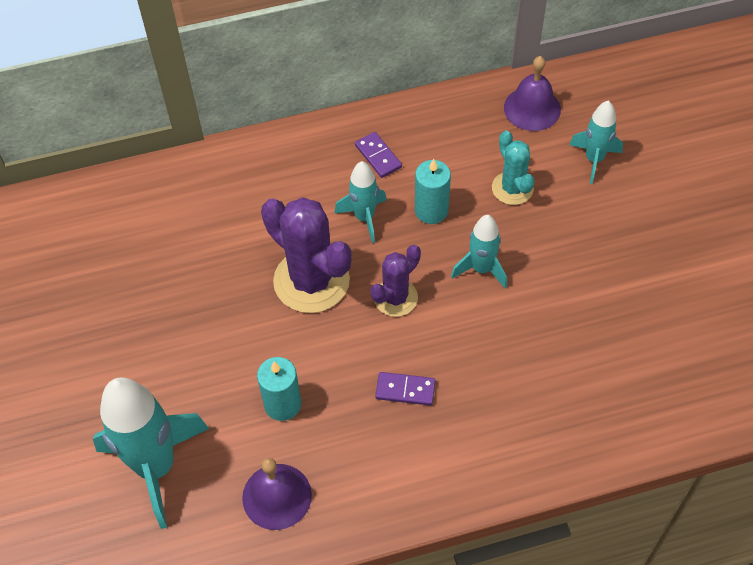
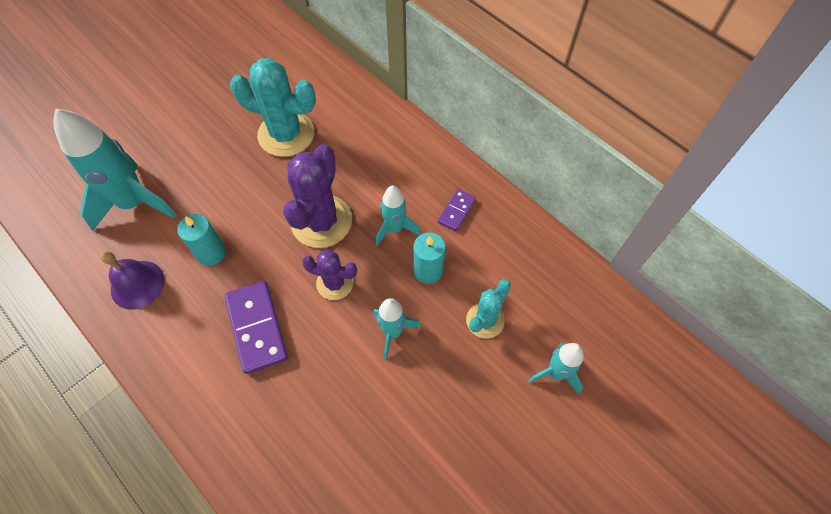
camera: 60 degrees right, 5 degrees up
purple domino [375,372,436,406] -> purple domino [225,281,288,374], size x1.84
purple bell [504,56,561,131] -> none
none -> turquoise cactus [230,58,316,157]

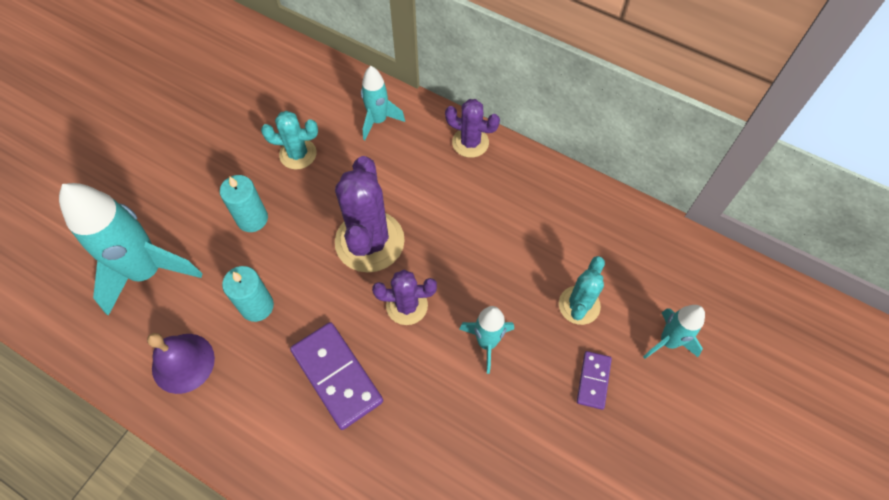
camera: 15 degrees left, 0 degrees up
turquoise cactus [230,58,316,157] -> turquoise cactus [261,111,318,170], size x0.57
turquoise rocket [376,186,421,246] -> turquoise rocket moved to [361,66,405,140]
turquoise candle [413,233,446,284] -> turquoise candle moved to [220,175,268,232]
purple domino [438,189,476,231] -> purple domino moved to [577,351,612,410]
none -> purple cactus [445,99,500,158]

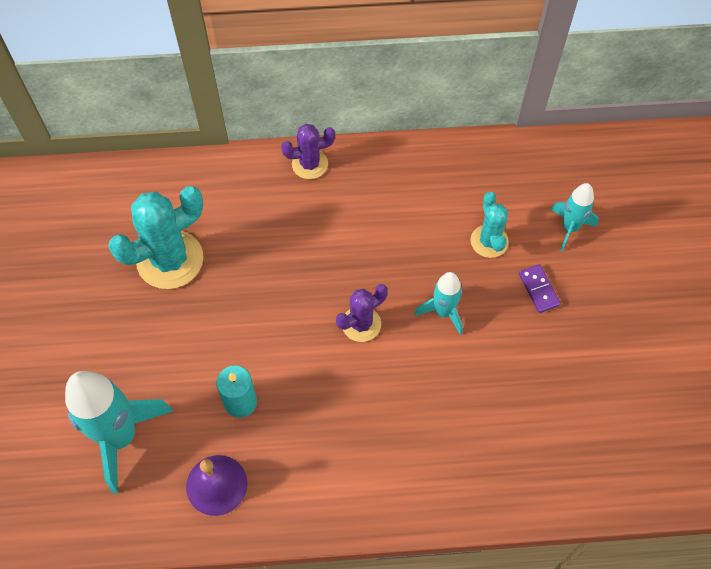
camera: 35 degrees left, 0 degrees up
turquoise candle [220,175,268,232] -> none
turquoise cactus [261,111,318,170] -> turquoise cactus [108,186,203,289], size x1.74
purple domino [290,322,383,430] -> none
purple cactus [335,156,405,273] -> none
turquoise rocket [361,66,405,140] -> none

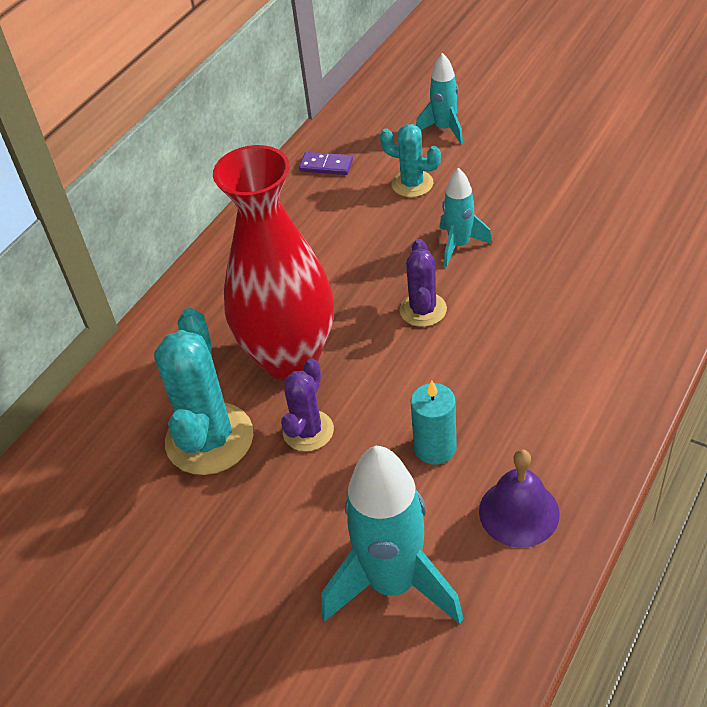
camera: 50 degrees left, 15 degrees down
purple cactus [281,124,335,179] -> purple cactus moved to [281,358,334,451]
purple domino [519,264,561,313] -> purple domino moved to [299,152,353,175]
none -> red vase [213,145,334,380]

